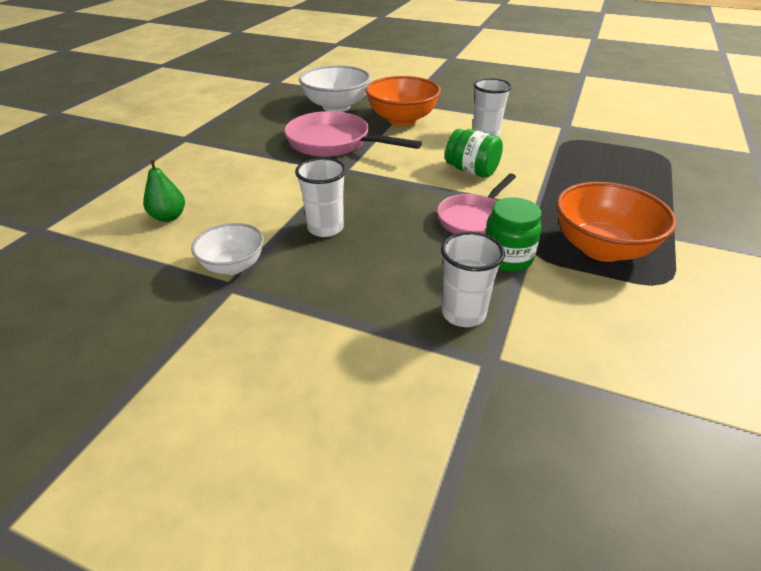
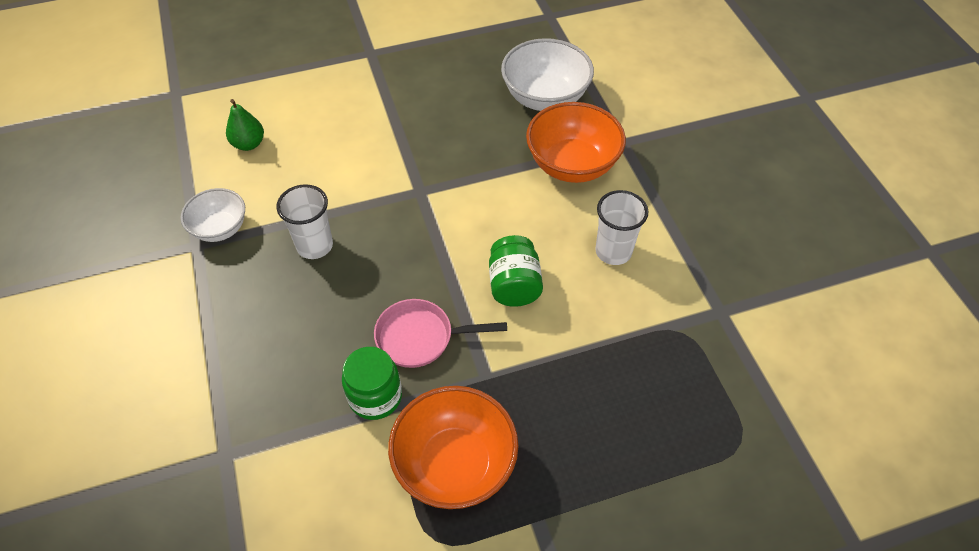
camera: 50 degrees right, 15 degrees up
pink pan [284,111,422,157] -> none
white cup [441,232,505,327] -> none

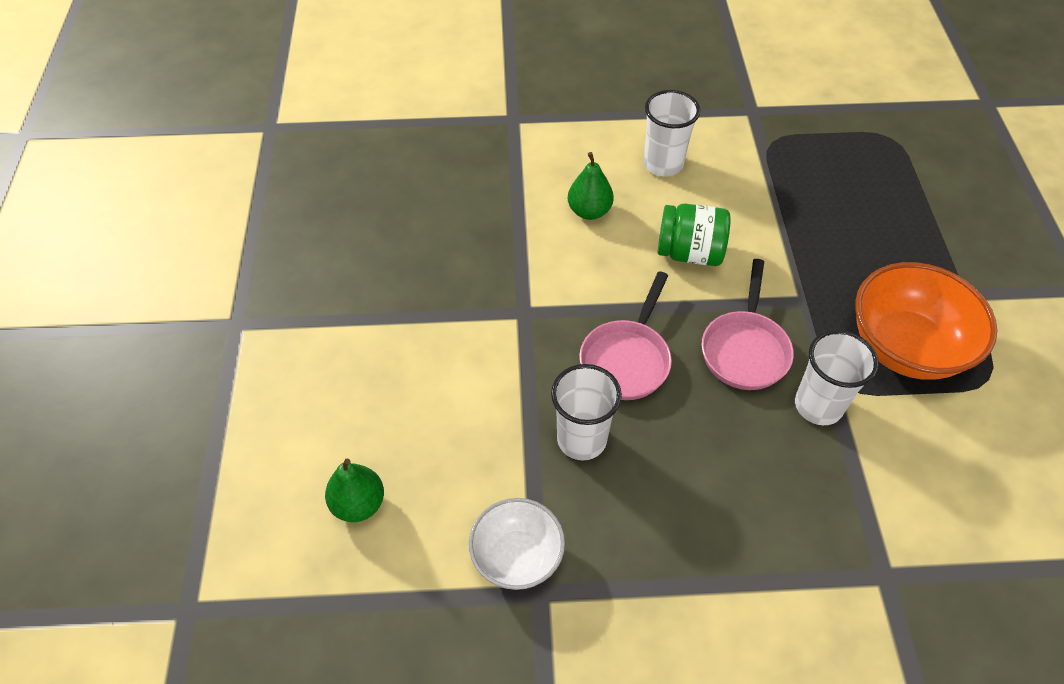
camera: 75 degrees left, 0 degrees up
green jar [342,347,402,420] -> white cup [795,330,879,425]
white bowl [501,38,594,111] -> none
orange bowl [526,102,626,183] -> none
none -> green pear [568,152,614,220]
none -> pink pan [579,271,672,400]

